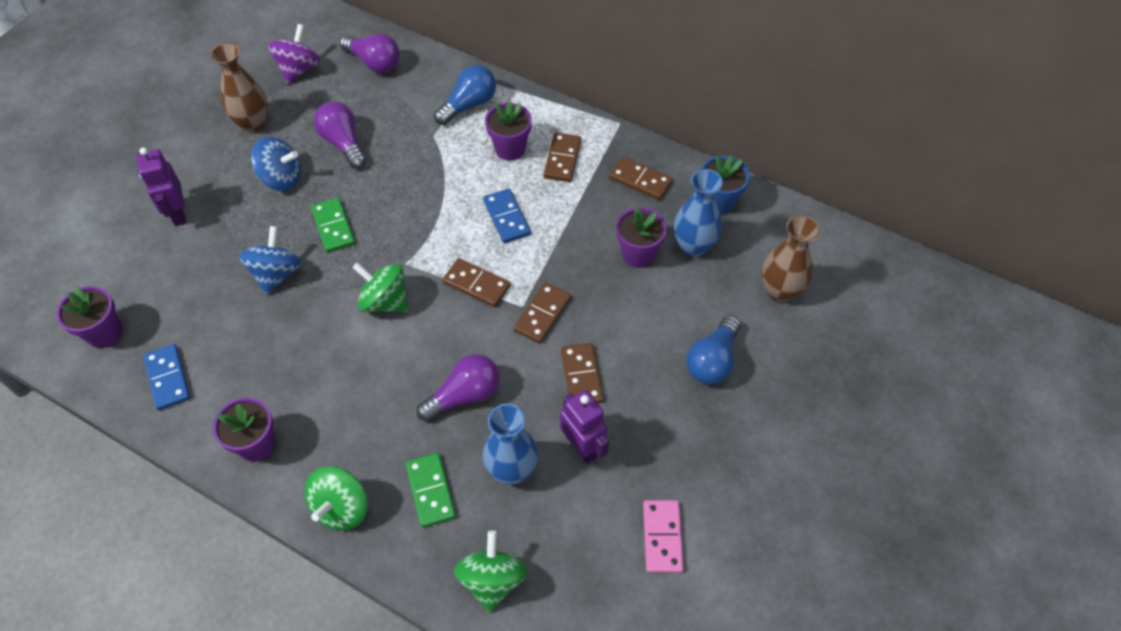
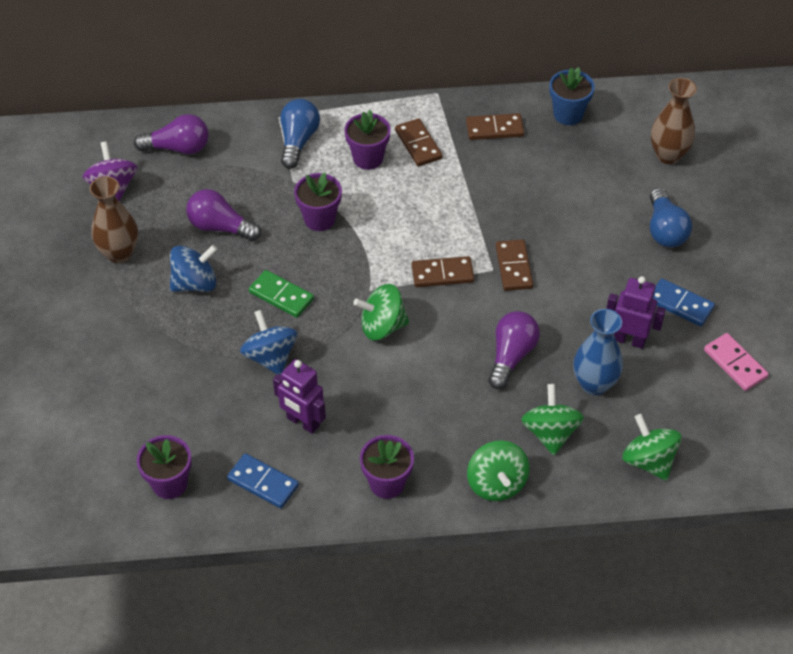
camera: 35 degrees left, 5 degrees down
purple robot [137,147,187,226] -> purple robot moved to [273,359,326,434]
green domino [406,453,456,528] -> green spinning top [521,384,584,456]
blue domino [483,189,531,243] -> blue domino moved to [653,278,715,326]
brown domino [561,343,604,403] -> none
purple flower pot [616,207,667,268] -> purple flower pot moved to [294,172,342,231]
blue vase [674,169,723,257] -> none

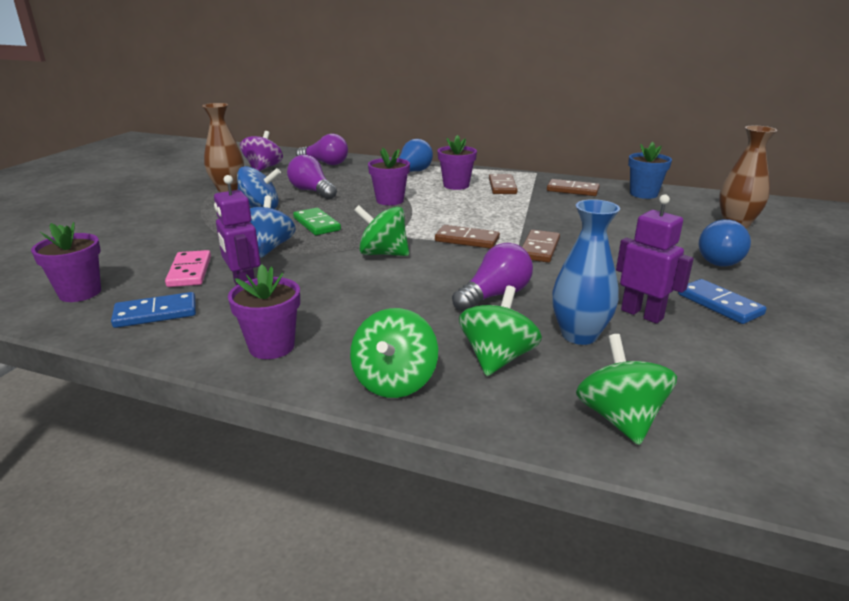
camera: 25 degrees right, 25 degrees down
blue domino [227,453,299,508] -> blue domino turned 75 degrees counterclockwise [111,292,196,328]
pink domino [704,333,769,391] -> pink domino moved to [165,250,211,287]

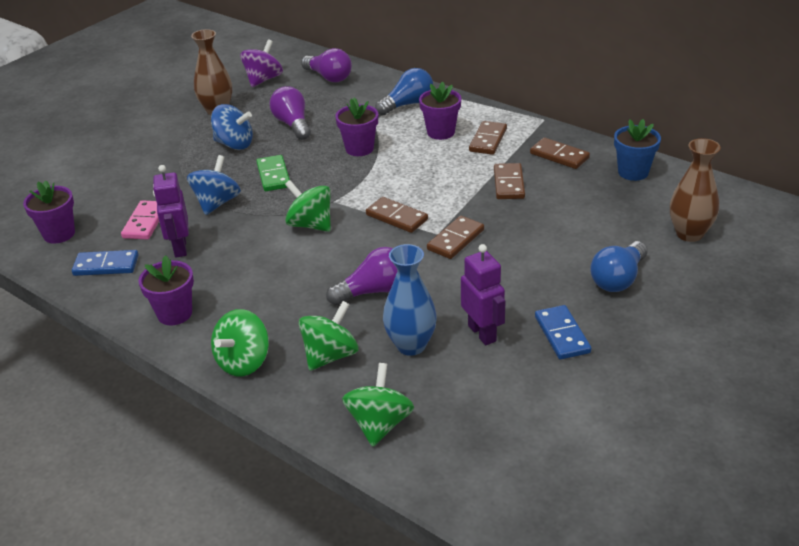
camera: 20 degrees right, 10 degrees up
none -> brown domino [494,163,525,199]

